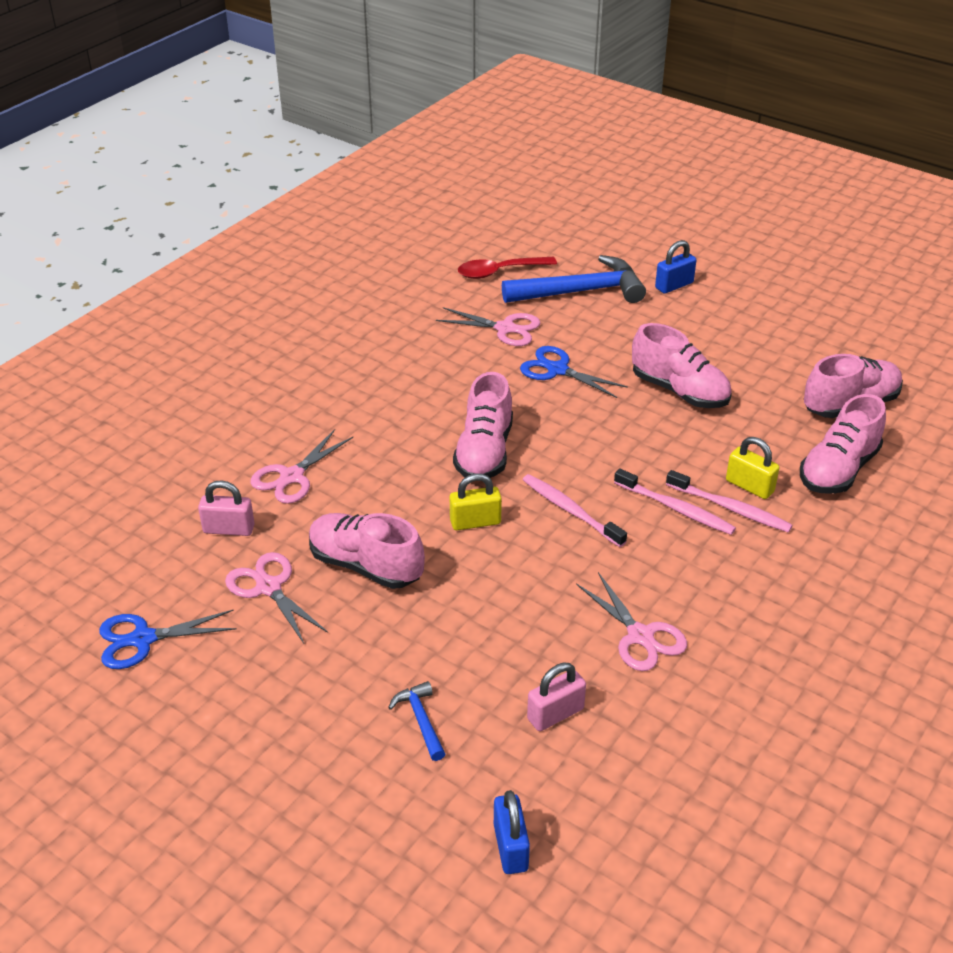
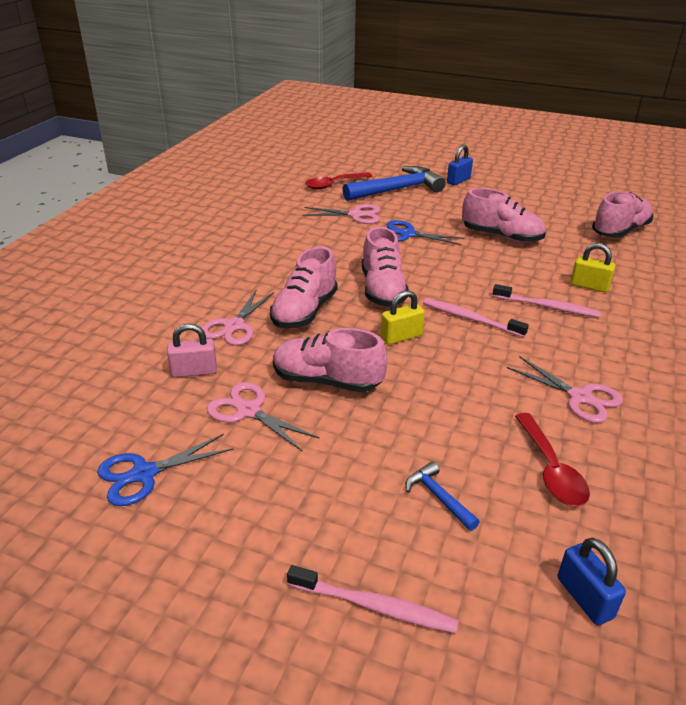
camera: 15 degrees left, 5 degrees down
pink padlock [527,663,586,731] -> red spoon [515,413,590,506]
pink toothbrush [666,470,793,533] -> pink toothbrush moved to [287,565,459,633]
pink shoe [800,394,886,494] -> pink shoe moved to [270,246,338,328]

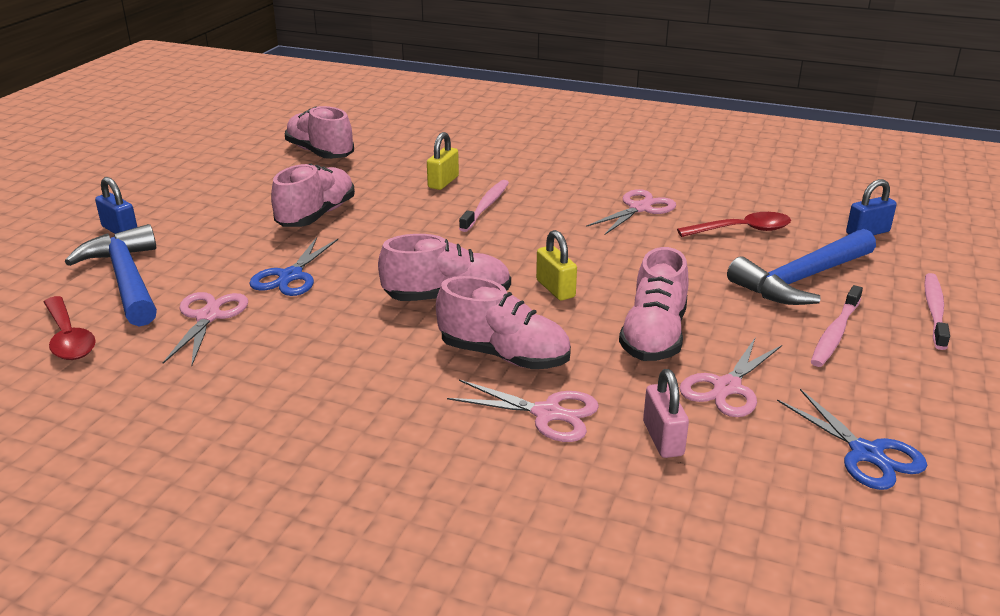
camera: 90 degrees left, 5 degrees down
blue hammer [406,461,480,531] -> blue hammer [727,229,876,305], size x2.20
pink toothbrush [423,298,529,338] -> pink toothbrush moved to [811,285,863,367]

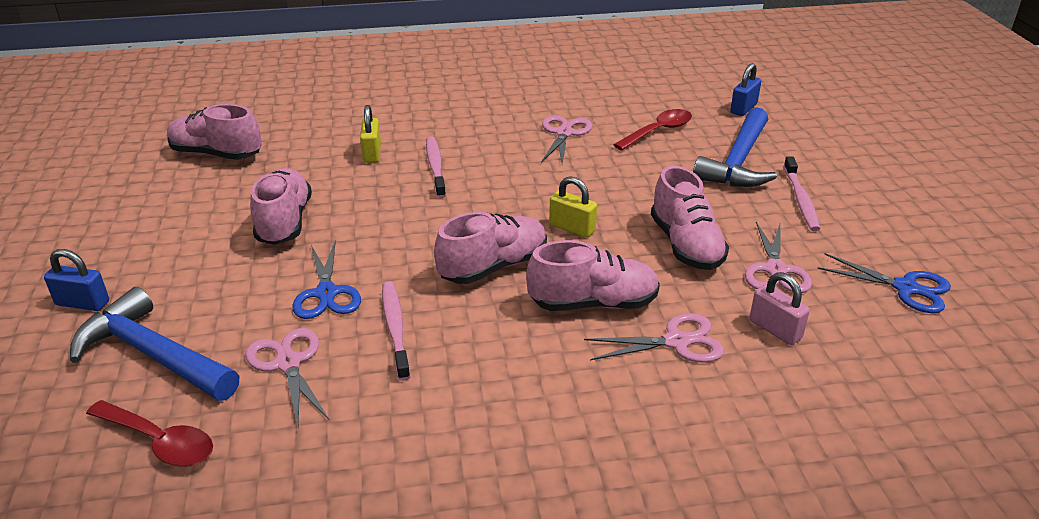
camera: 30 degrees left, 5 degrees up
pink toothbrush [924,273,950,350] -> pink toothbrush moved to [382,281,410,381]

